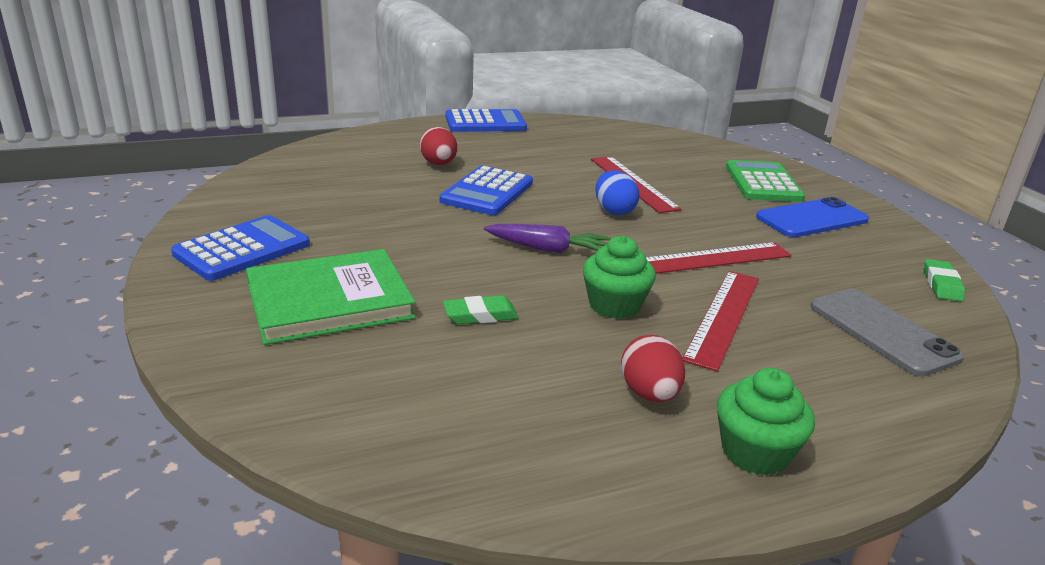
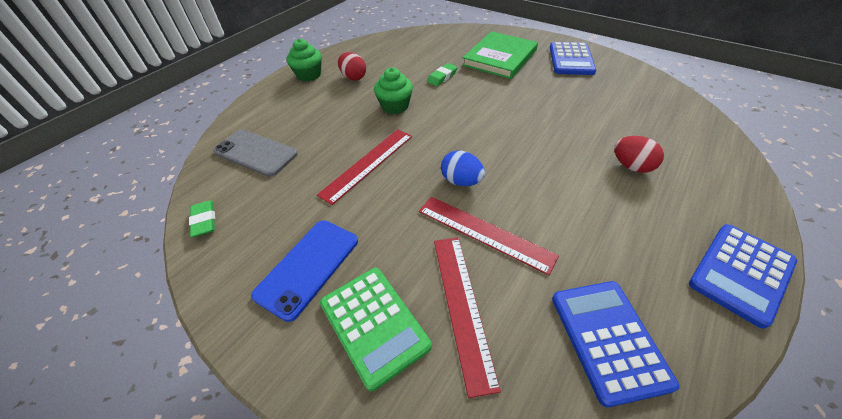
camera: 150 degrees right, 20 degrees up
blue calculator [440,166,533,215] -> blue calculator moved to [552,281,679,407]
purple carrot [484,224,611,253] -> none
red ruler [683,271,759,372] -> red ruler moved to [434,237,501,398]

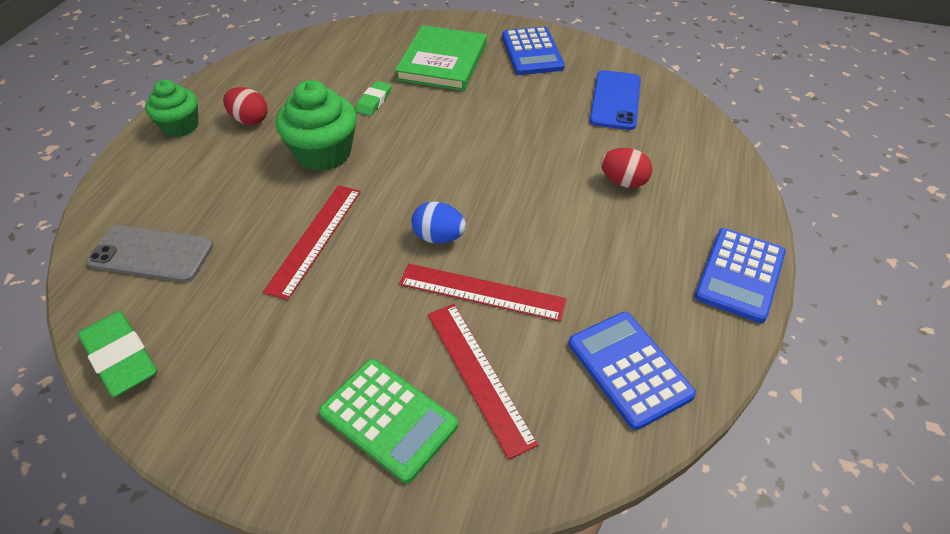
camera: 20 degrees left, 0 degrees up
green eraser [189,200,215,237] -> green eraser [78,311,157,397], size x1.68
blue phone [251,220,358,322] -> blue phone moved to [590,70,641,130]
green cupcake [374,68,413,114] -> green cupcake [276,80,357,171], size x1.51

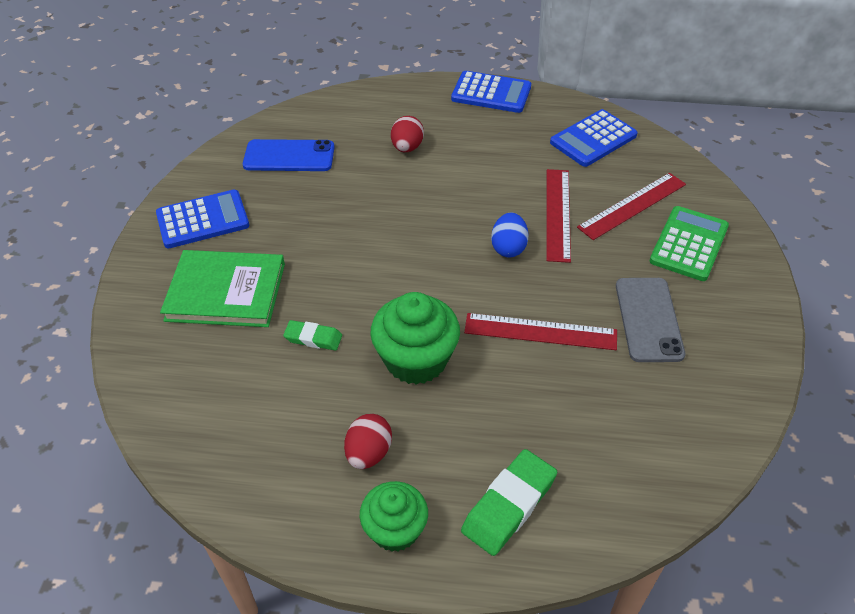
camera: 100 degrees left, 0 degrees up
green eraser [78,311,157,397] -> green eraser moved to [461,449,557,556]
grey phone [87,225,213,282] -> grey phone moved to [616,278,685,362]

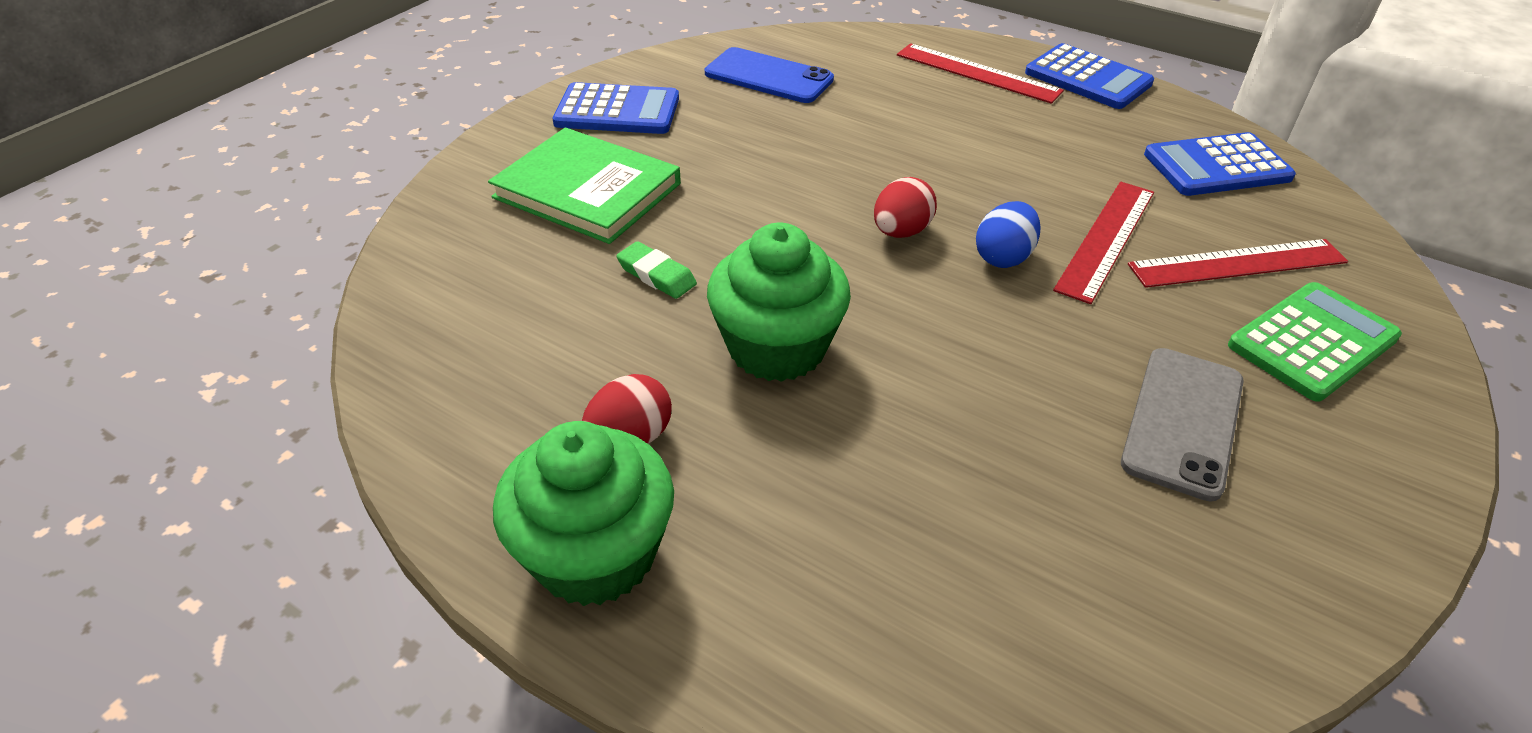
camera: 25 degrees right, 5 degrees down
green cupcake [360,481,428,552] -> green cupcake [493,421,674,606], size x1.51
red egg [391,116,424,152] -> red egg moved to [874,177,937,238]
green eraser [461,449,557,556] -> none
red ruler [464,313,617,350] -> red ruler moved to [897,43,1064,104]

